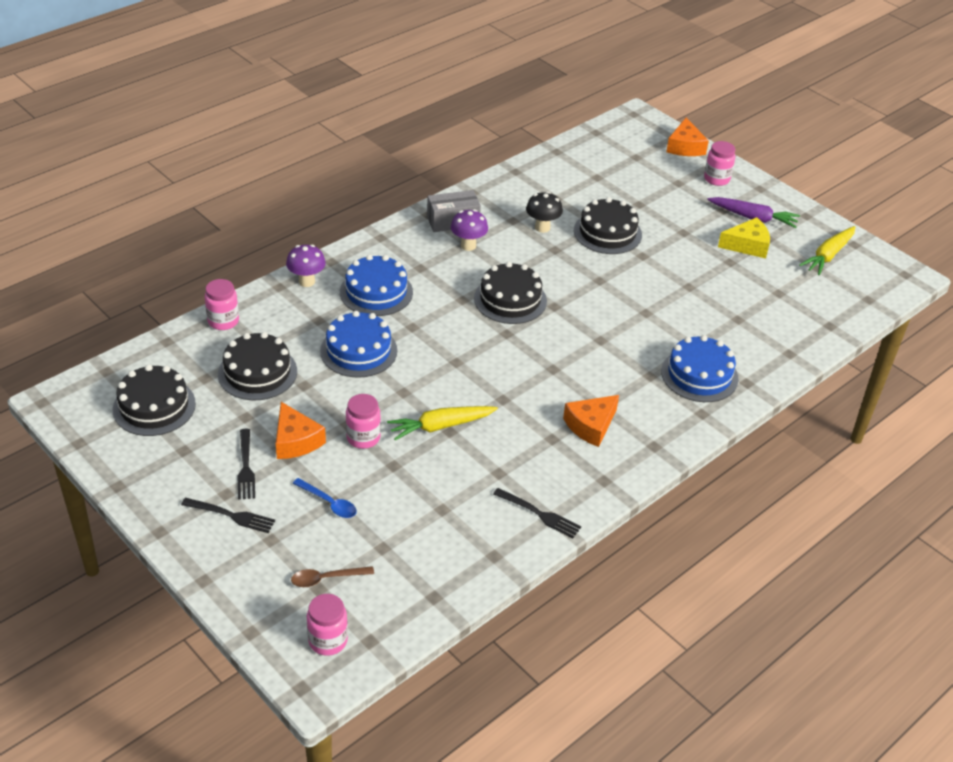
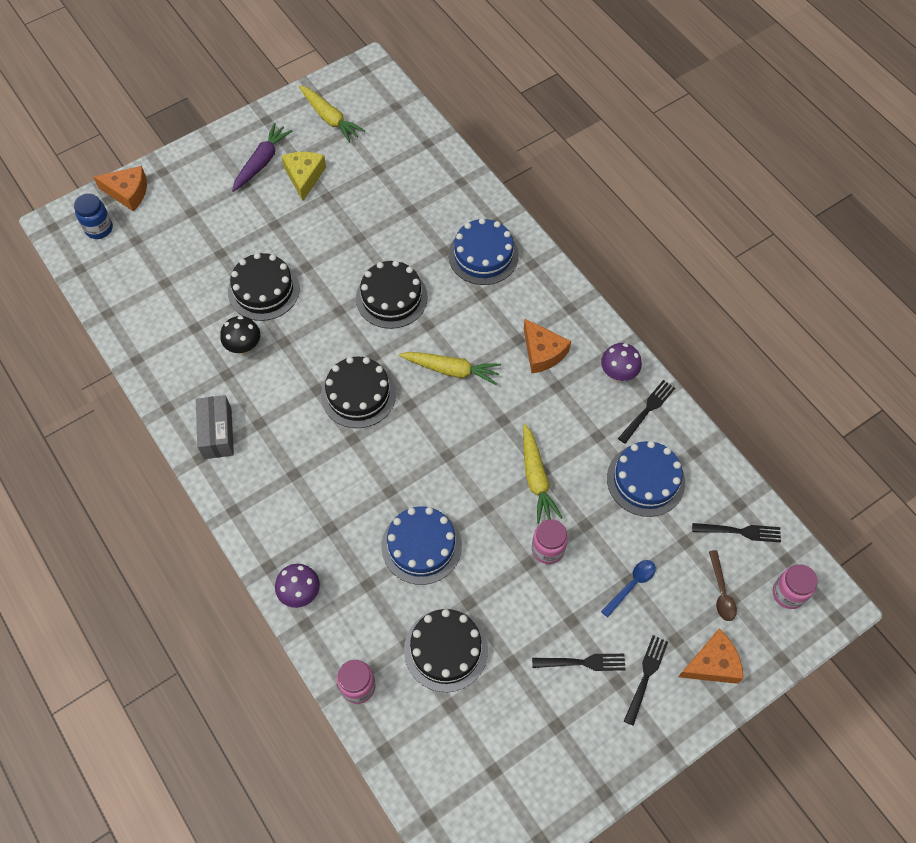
camera: 80 degrees left, 20 degrees up
black cake [112,364,196,436] -> black cake moved to [356,260,428,329]
orange cheese [276,402,326,459] -> orange cheese moved to [678,628,744,684]
blue cake [340,254,413,316] -> blue cake moved to [607,441,685,517]
purple mushroom [451,209,488,251] -> purple mushroom moved to [601,343,642,383]
pink jar [704,141,735,186] -> none
none -> blue jar [74,194,113,239]
none -> yellow carrot [399,352,501,385]
none -> black fork [692,523,781,542]

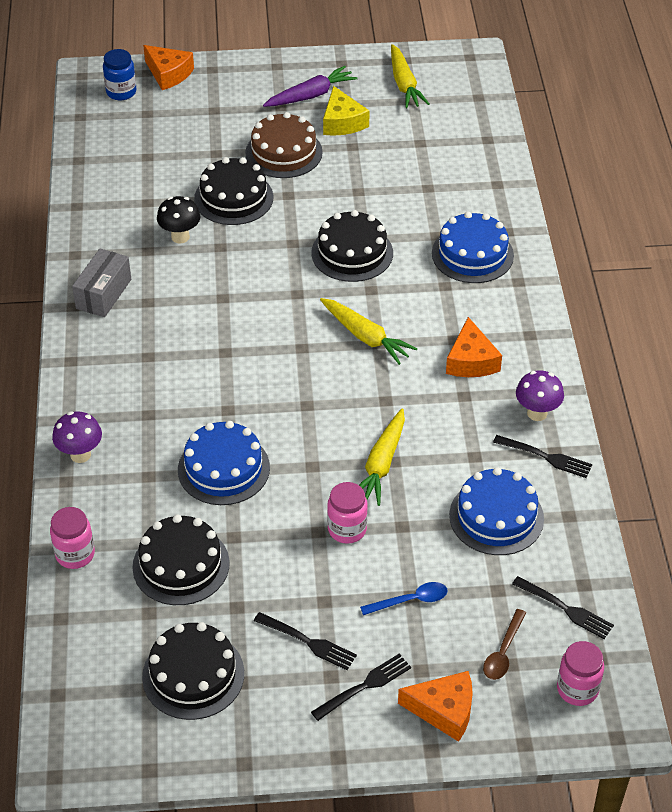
camera: 30 degrees right, 15 degrees down
yellow cheese [282,152,326,201] -> yellow cheese turned 135 degrees clockwise [323,86,370,136]
black cake [321,356,396,428] -> black cake moved to [142,622,244,720]
black fork [618,380,675,444] -> black fork turned 45 degrees clockwise [493,435,592,478]
none -> brown cake [245,112,323,178]

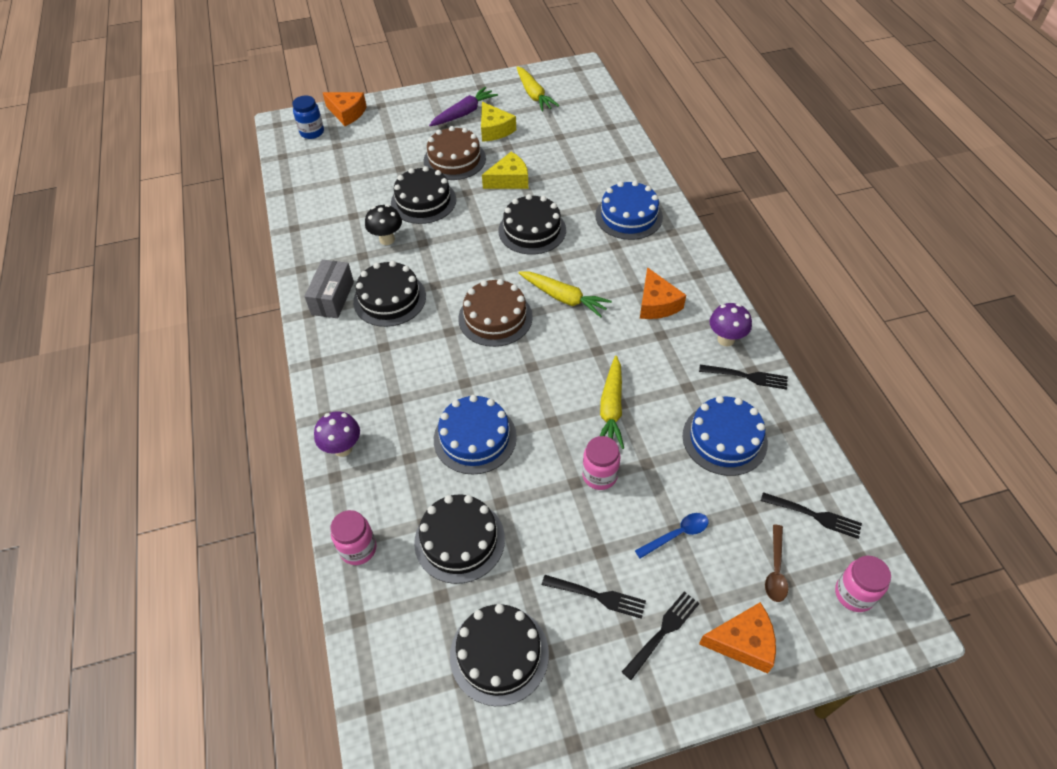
camera: 10 degrees left, 5 degrees up
none -> black cake [353,261,426,327]
none -> brown cake [458,279,533,347]
none -> yellow cheese [482,152,528,189]

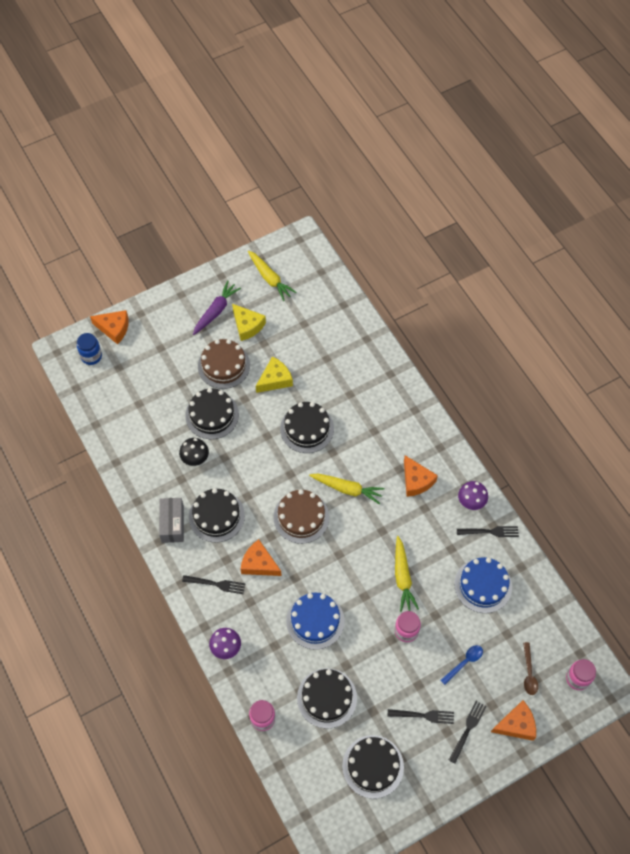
camera: 15 degrees left, 10 degrees up
blue cake [595,181,663,240] -> none
black fork [761,492,862,539] -> black fork moved to [182,575,246,594]
none -> orange cheese [241,540,282,576]

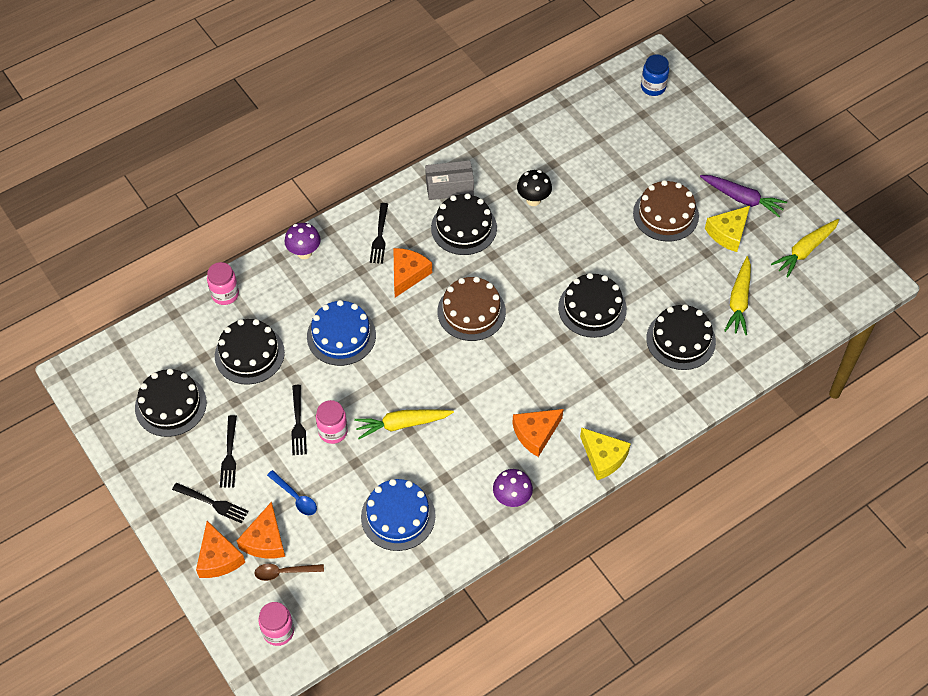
camera: 85 degrees right, 5 degrees down
orange cheese [90,310,129,344] -> orange cheese moved to [237,501,285,558]
black cake [185,388,239,439] -> black cake moved to [646,304,716,370]
yellow cheese [256,357,293,393] -> yellow cheese moved to [580,427,631,480]
yellow carrot [309,474,385,504] -> yellow carrot moved to [724,256,751,335]
black fork [457,526,519,537] -> black fork moved to [291,385,307,455]

